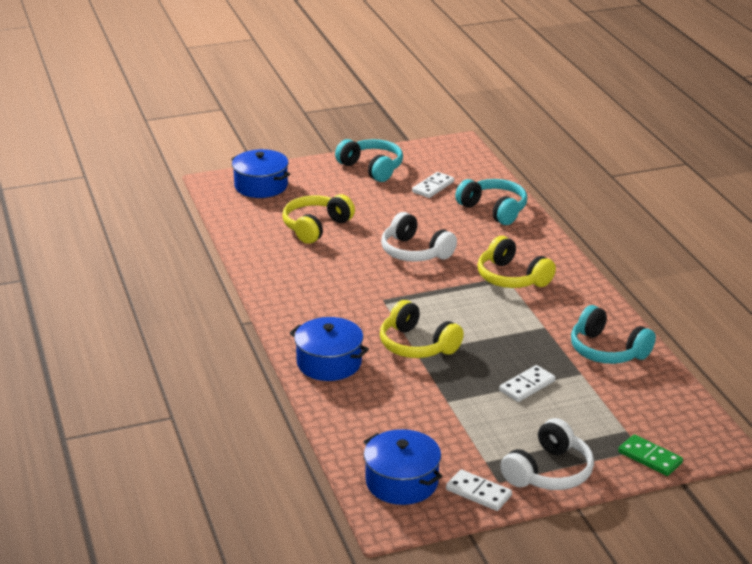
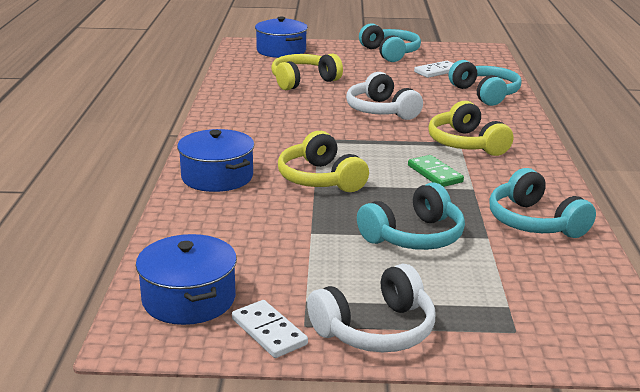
camera: 20 degrees right, 5 degrees down
white domino [499,365,555,402] -> turquoise headphones [357,183,465,250]
green domino [618,434,683,476] -> green domino moved to [408,155,464,187]

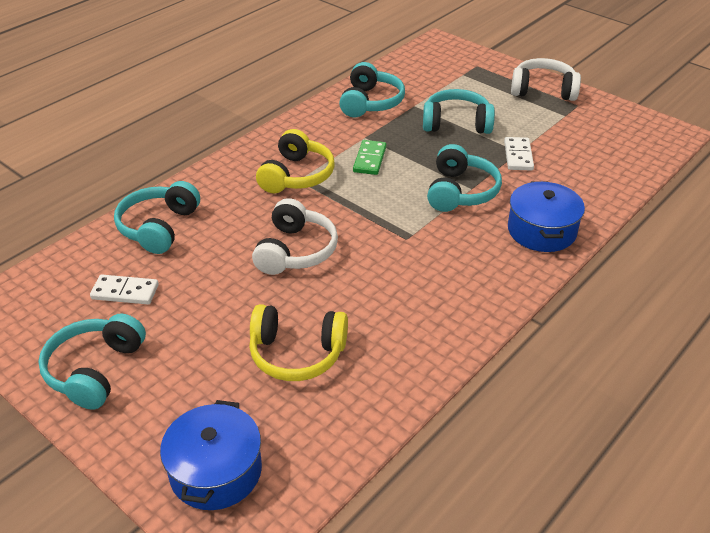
camera: 140 degrees left, 15 degrees up
blue pot [136,234,237,325] -> none
white domino [232,300,308,358] -> white domino moved to [504,137,534,171]
yellow headphones [278,131,369,192] -> turquoise headphones [427,144,502,212]

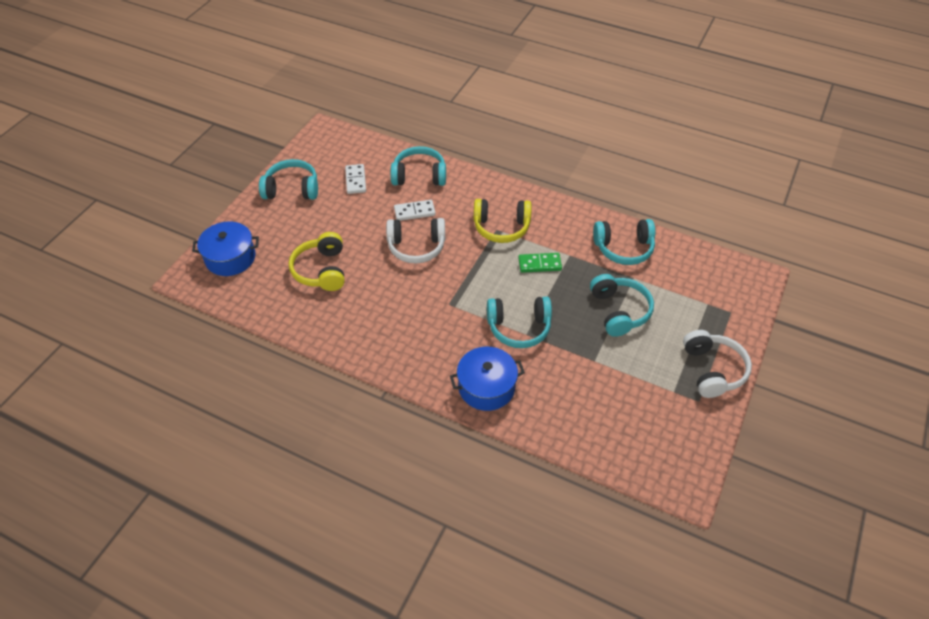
camera: 75 degrees right, 10 degrees up
white domino [504,137,534,171] -> white domino moved to [394,200,436,221]

